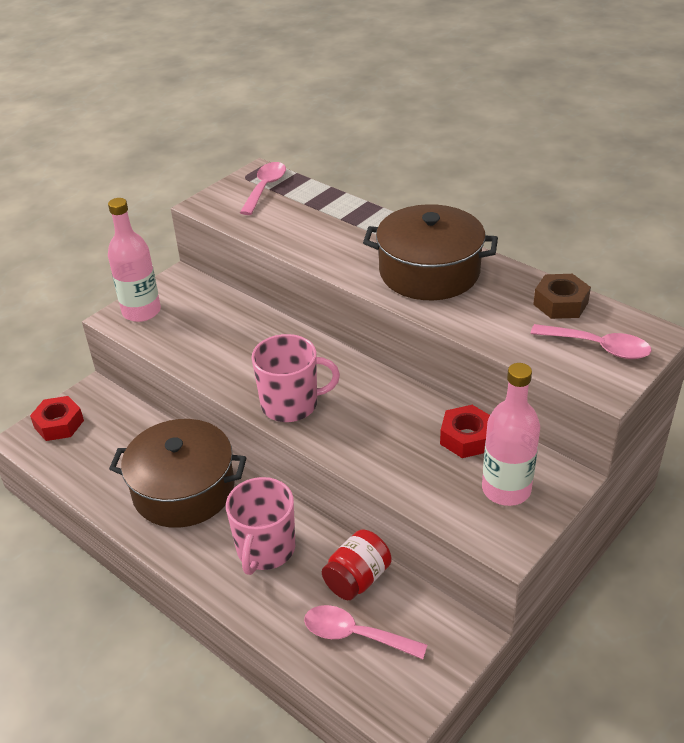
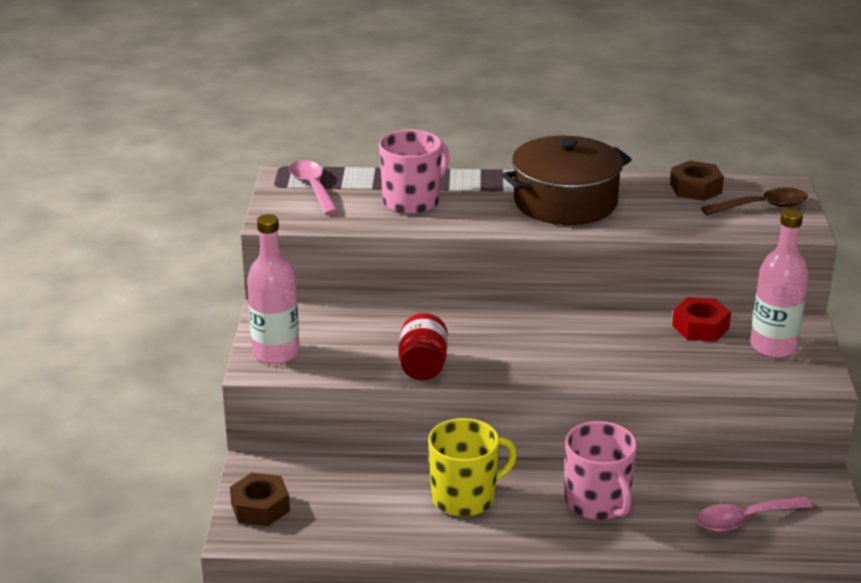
camera: 40 degrees left, 10 degrees down
red nut [30,396,84,441] -> brown nut [230,473,290,526]
brown pot [109,419,247,528] -> yellow mug [428,418,517,517]
pink mug [252,334,340,422] -> pink mug moved to [379,130,450,214]
red jar [322,529,392,600] -> red jar moved to [399,313,448,380]
pink spoon [531,324,651,359] -> brown spoon [701,188,808,215]

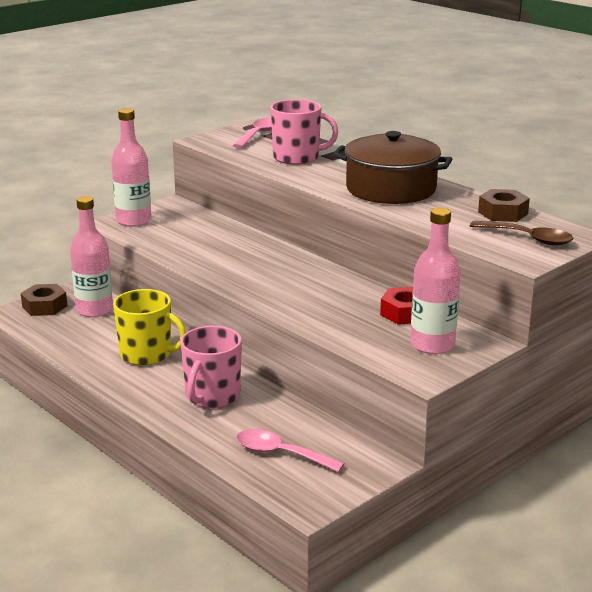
camera: 45 degrees right, 5 degrees down
red jar [399,313,448,380] -> none
none -> pink bottle [70,196,113,317]

